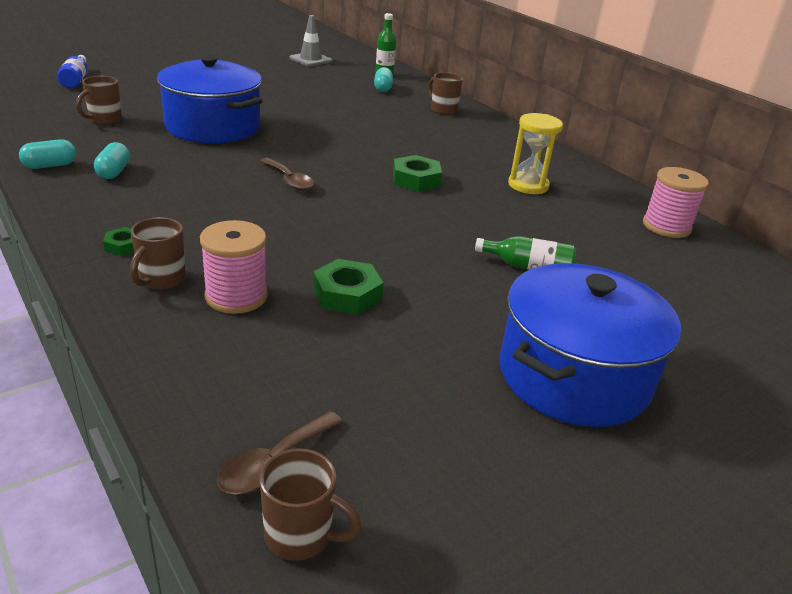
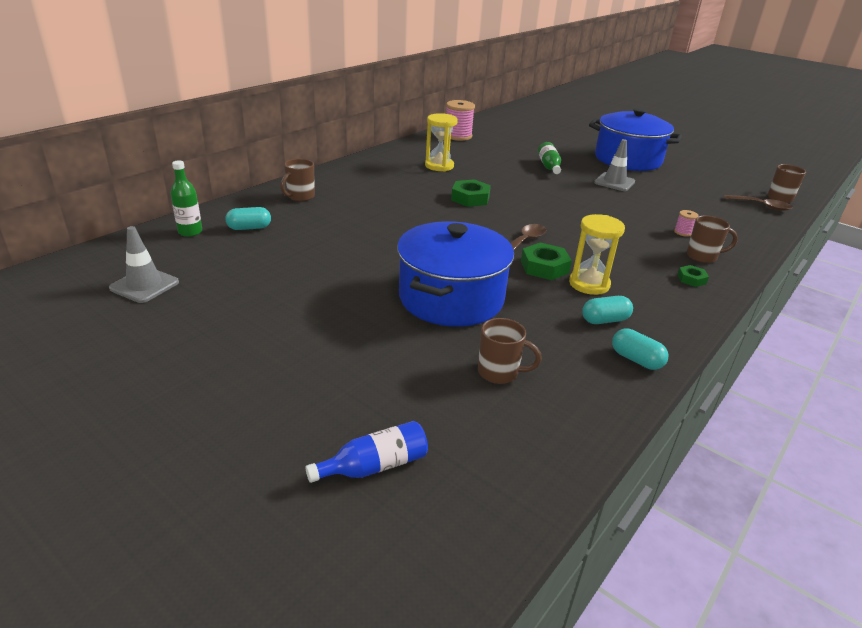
camera: 105 degrees left, 0 degrees up
pink spool [200,220,268,314] -> pink spool [674,210,699,237], size x0.48
green nut [313,259,383,315] -> green nut moved to [521,243,572,280]
none -> yellow hourglass [569,214,625,295]
none -> grey traffic cone [594,139,635,191]

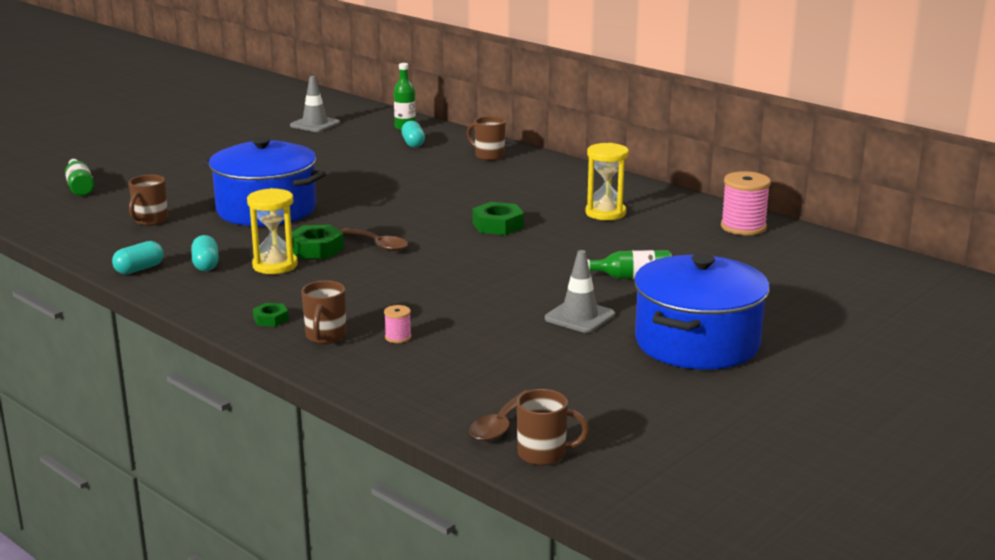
camera: 95 degrees right, 10 degrees down
blue bottle [305,421,428,483] -> green bottle [65,159,94,196]

